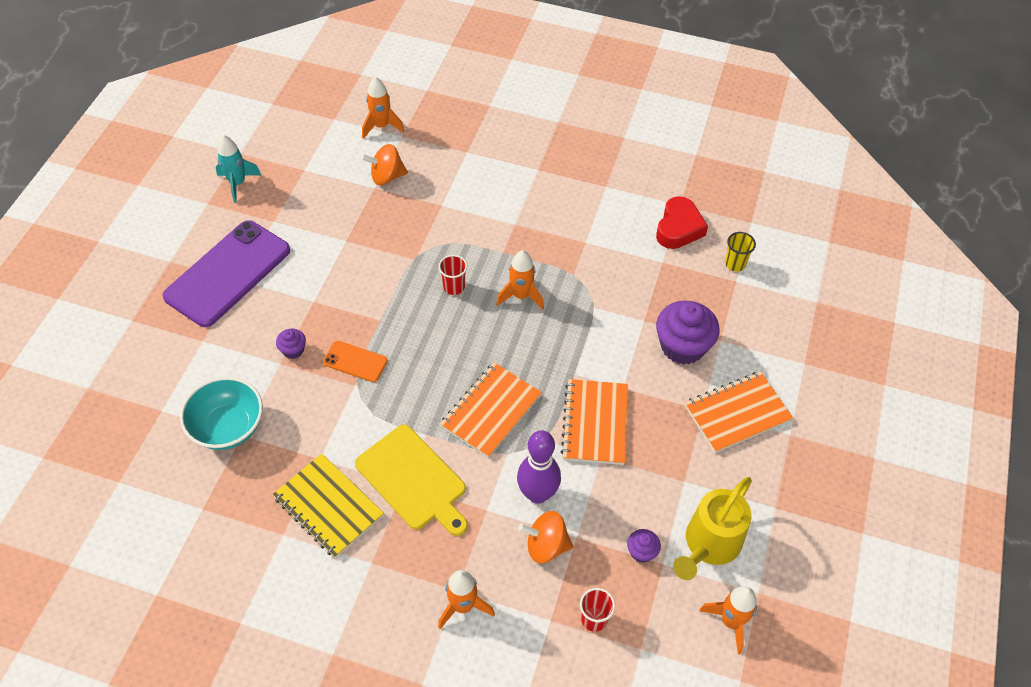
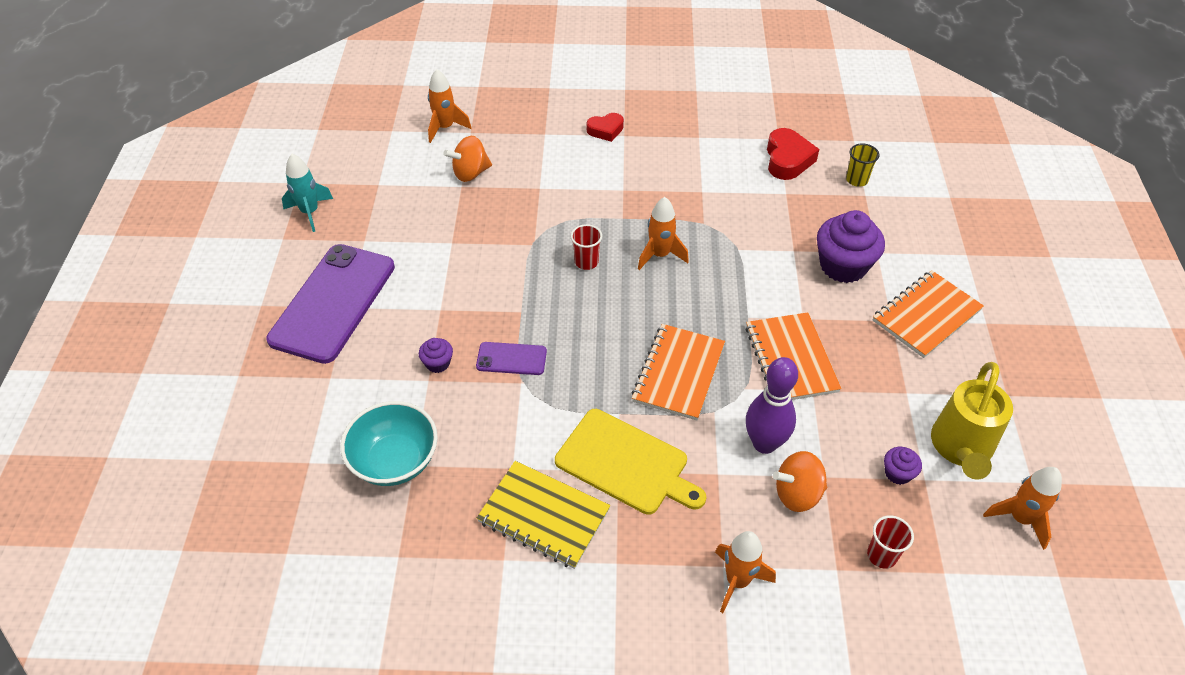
camera: 15 degrees left, 5 degrees down
orange phone [323,341,388,382] -> purple phone [476,342,547,375]
none -> red heart [587,113,624,142]

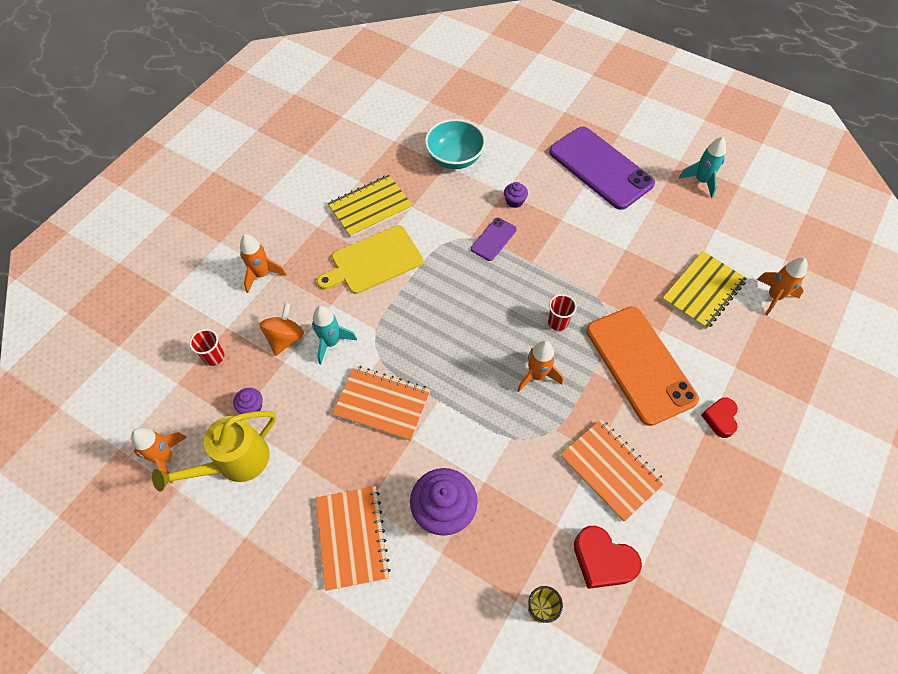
camera: 120 degrees right, 10 degrees up
orange spinning top [443,136,492,182] -> yellow notebook [662,251,747,329]
orange notebook [631,324,725,420] -> orange notebook moved to [561,419,666,522]
purple bowling pin [746,357,798,454] -> turquoise rocket [312,306,357,364]
yellow watering can [931,362,1013,480] -> yellow watering can turned 90 degrees counterclockwise [152,411,277,491]
none -> orange phone [586,306,699,426]

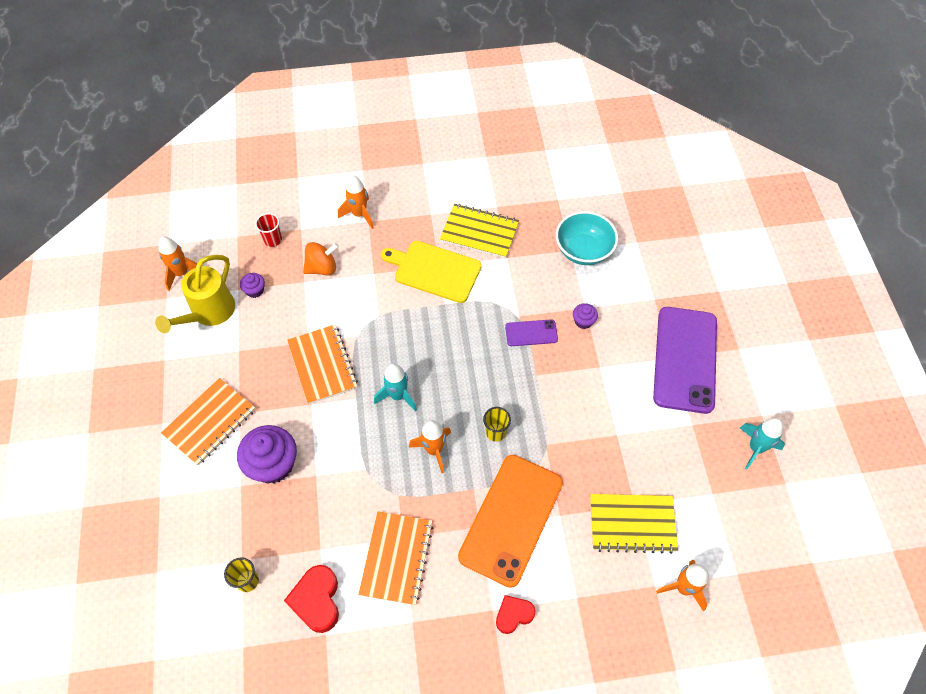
camera: 50 degrees right, 0 degrees up
yellow watering can [152,411,277,491] -> yellow watering can turned 75 degrees counterclockwise [155,255,235,333]
turquoise rocket [312,306,357,364] -> turquoise rocket moved to [374,363,417,412]
red cup [548,294,577,331] -> yellow cup [483,407,511,441]

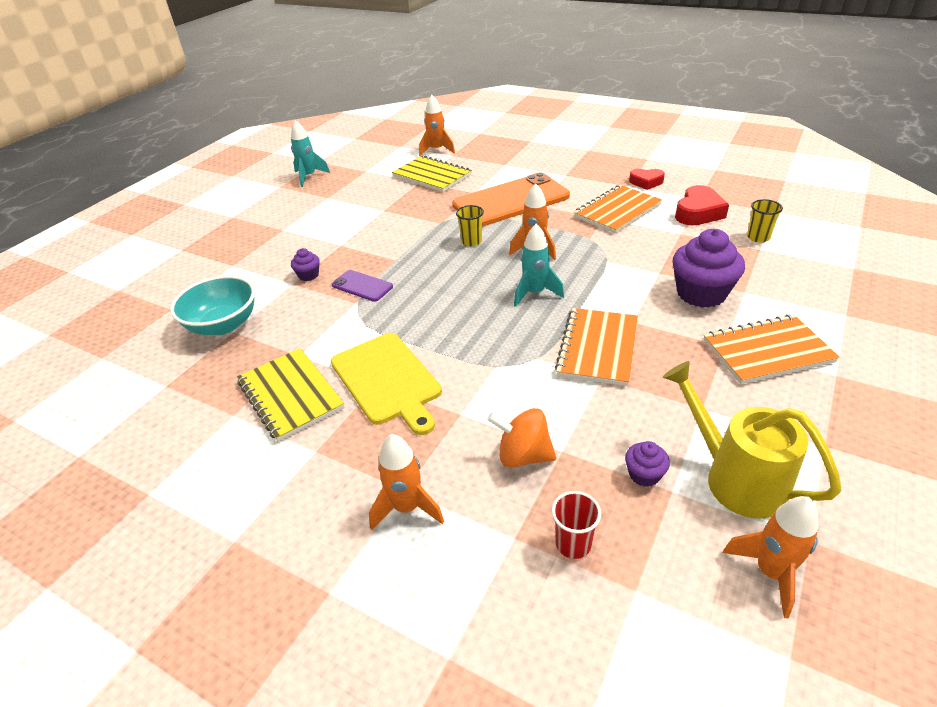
camera: 140 degrees left, 20 degrees down
yellow watering can [155,255,235,333] -> yellow watering can turned 105 degrees counterclockwise [663,361,842,519]
red heart [496,595,535,634] -> red heart moved to [629,169,665,190]
purple phone [653,307,717,414] -> none

